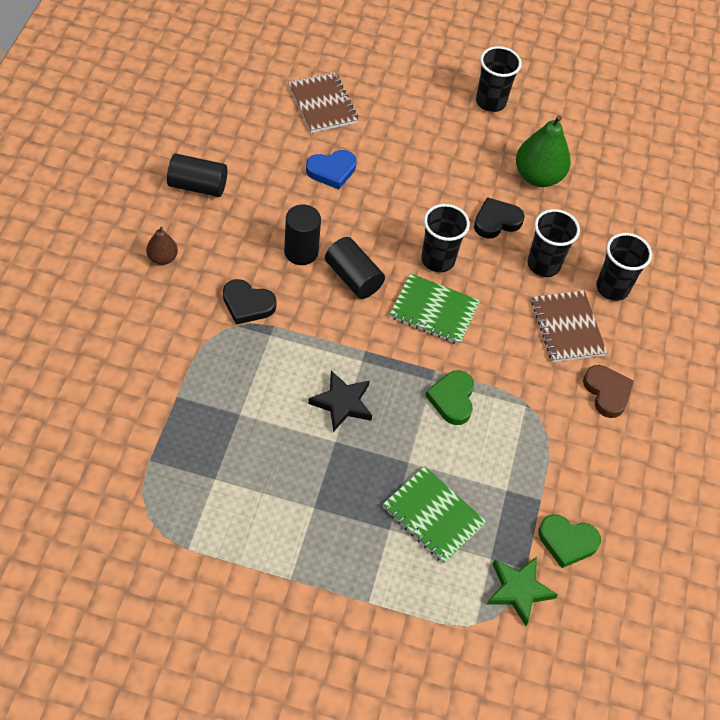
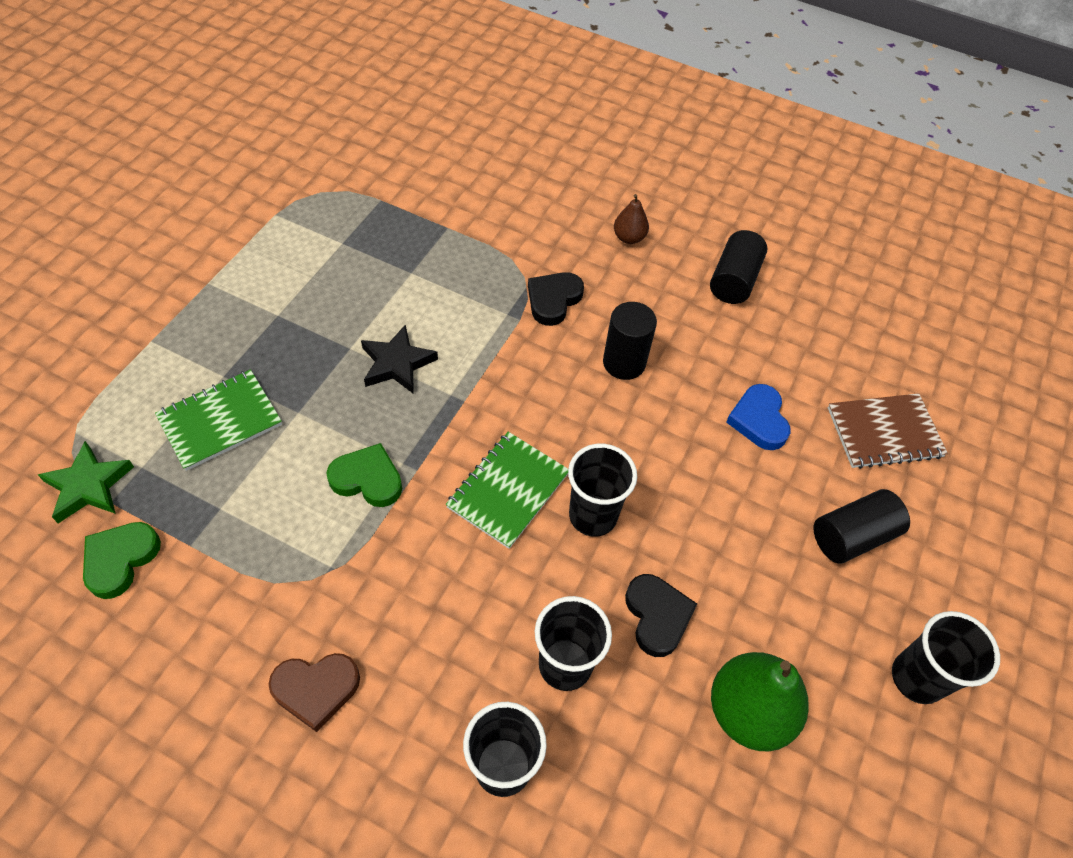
camera: 105 degrees right, 0 degrees up
black cylinder [325,237,385,299] -> black cylinder moved to [813,489,910,564]
brown notebook [531,291,607,362] -> none

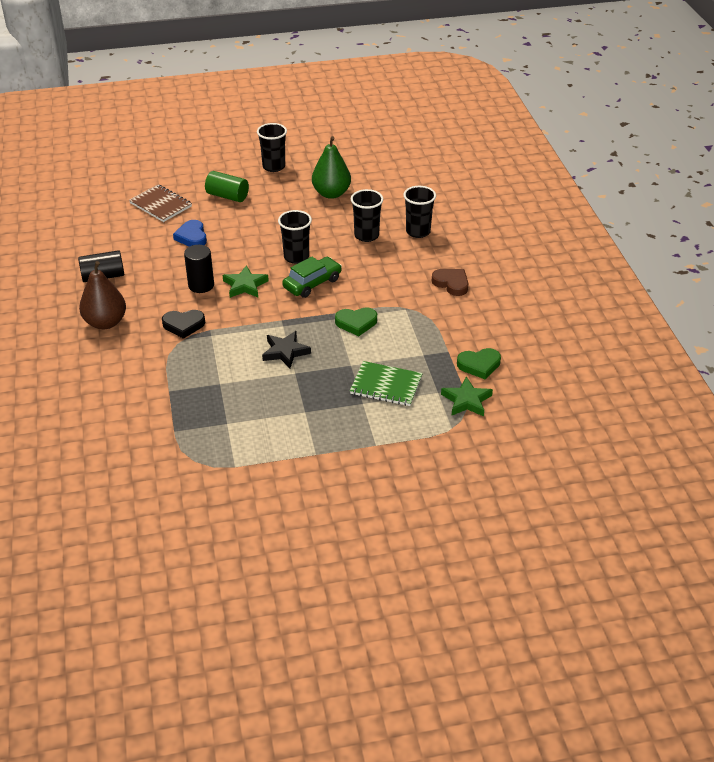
camera: 125 degrees left, 15 degrees down
green heart [327,443,402,507] -> green heart turned 75 degrees counterclockwise [335,307,377,336]
green notebook [446,432,568,549] -> green car [282,256,342,298]
brown pear [614,194,649,244] -> brown pear [79,261,126,329], size x1.89
black heart [625,574,697,657] -> none
blue heart [726,384,791,450] -> blue heart turned 120 degrees clockwise [173,220,207,247]
black cylinder [813,489,910,564] -> green cylinder [205,171,249,202]
none -> green star [223,265,269,298]

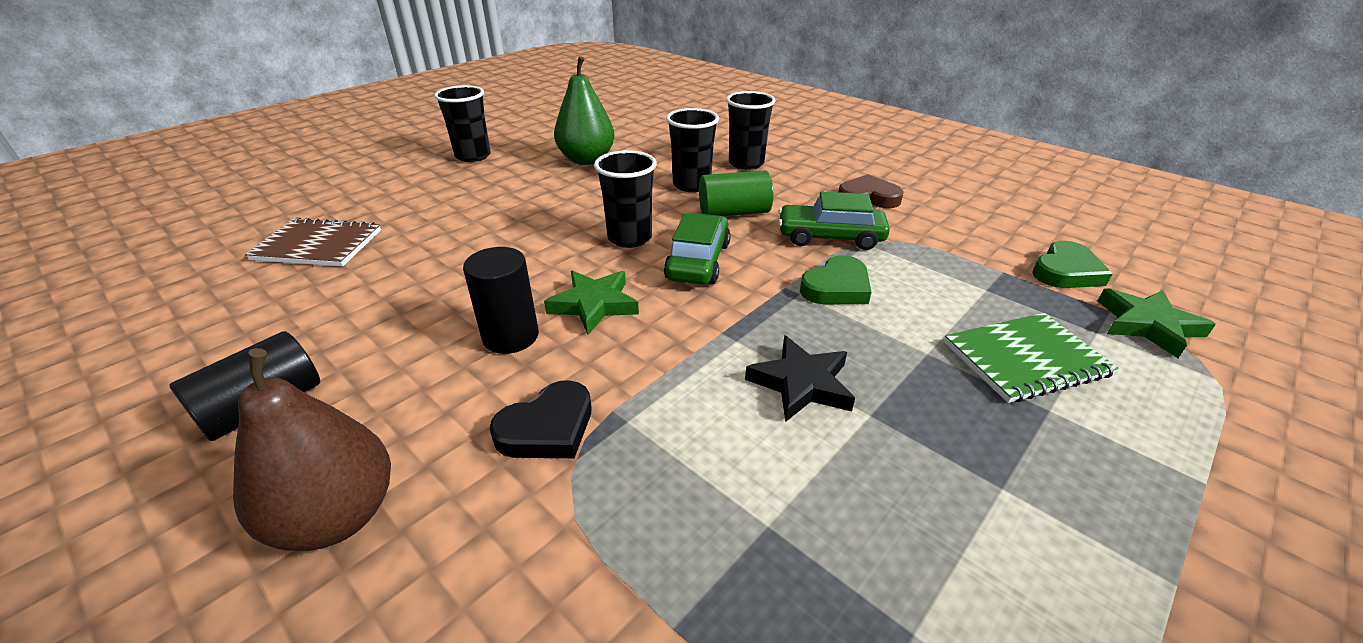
camera: 35 degrees left, 5 degrees down
blue heart [173,220,207,247] -> none
green cylinder [205,171,249,202] -> green cylinder moved to [699,170,773,216]
none -> green car [778,192,890,250]

